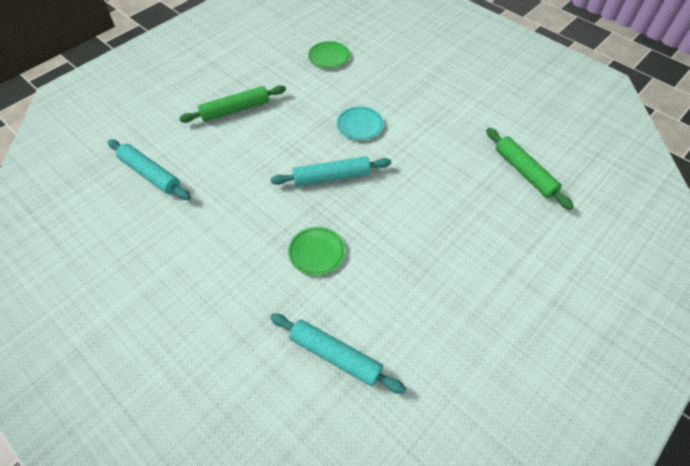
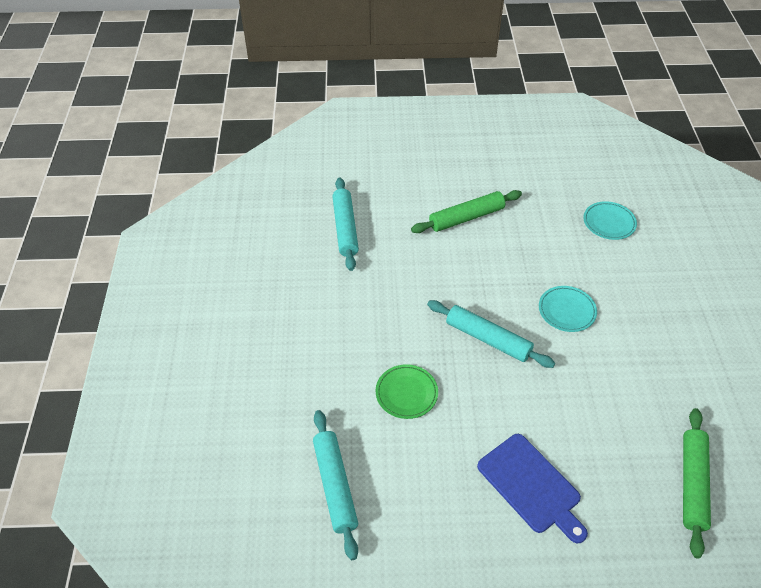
camera: 45 degrees right, 5 degrees down
green rolling pin [179,85,286,123] -> green rolling pin turned 45 degrees counterclockwise [411,190,522,233]
green plate [308,41,350,68] -> turquoise plate [583,201,637,240]
none -> blue cutting board [477,434,588,543]

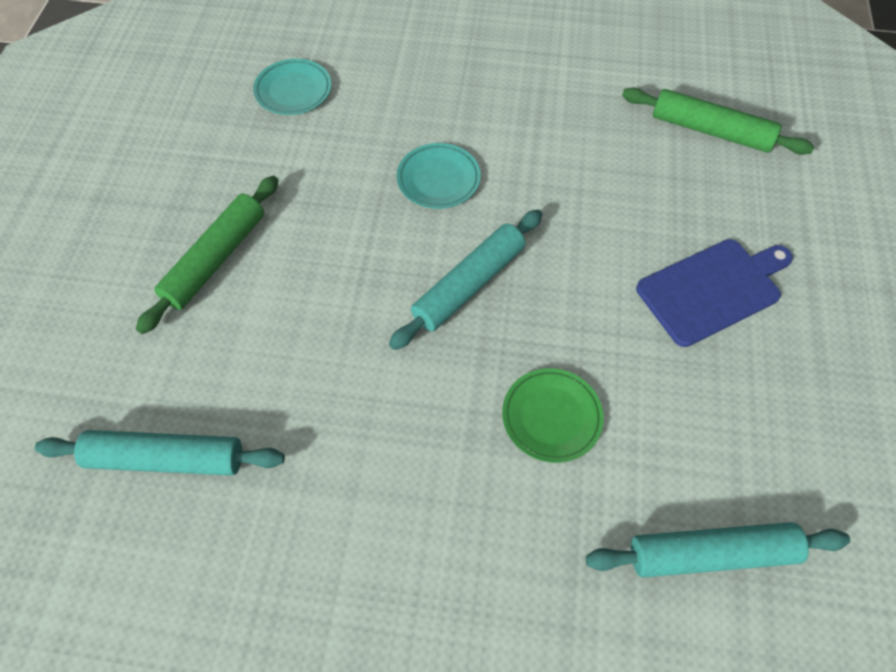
camera: 80 degrees left, 10 degrees up
green rolling pin [411,190,522,233] -> green rolling pin turned 45 degrees clockwise [136,176,279,334]

